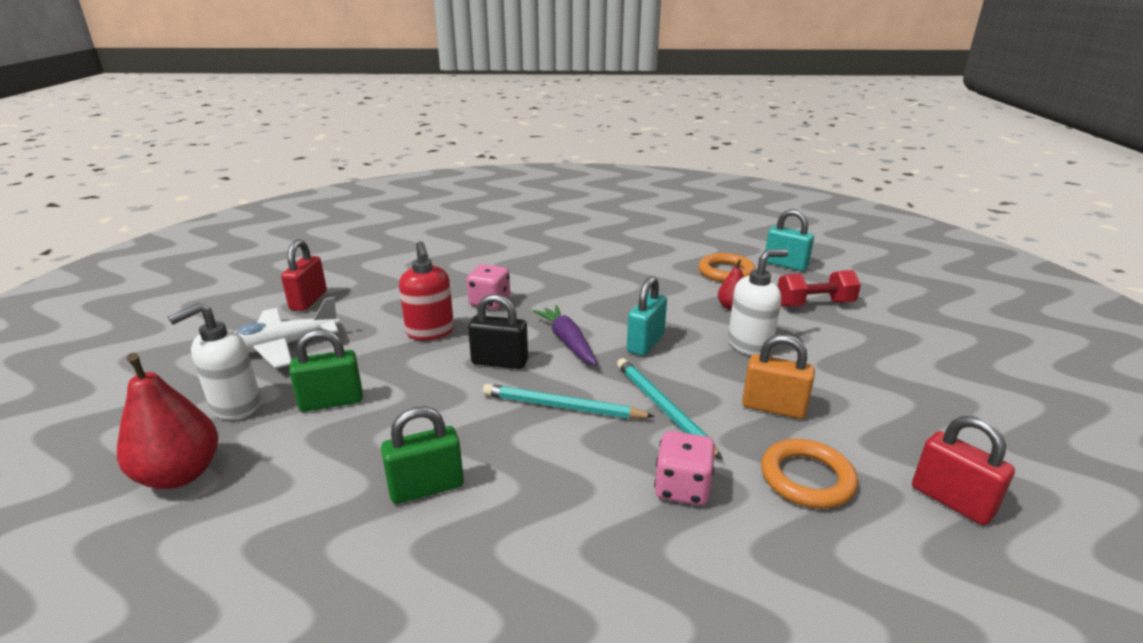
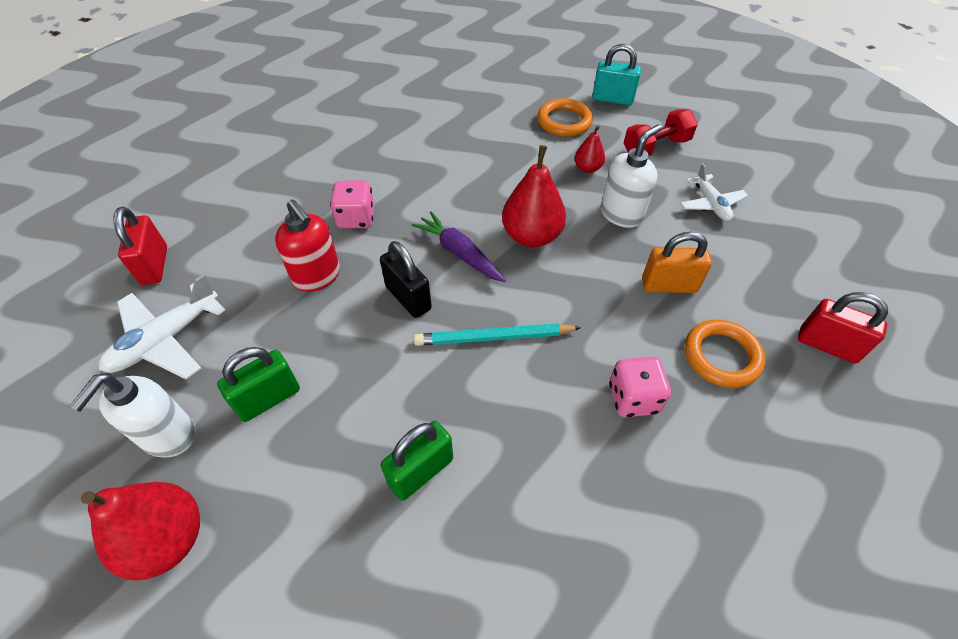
camera: 20 degrees left, 25 degrees up
black padlock [468,294,528,369] -> black padlock turned 60 degrees clockwise [380,241,432,318]
turquoise pencil [617,358,723,459] -> none
turquoise padlock [627,276,667,356] -> red pear [502,145,566,247]
none -> white plane [680,163,748,221]

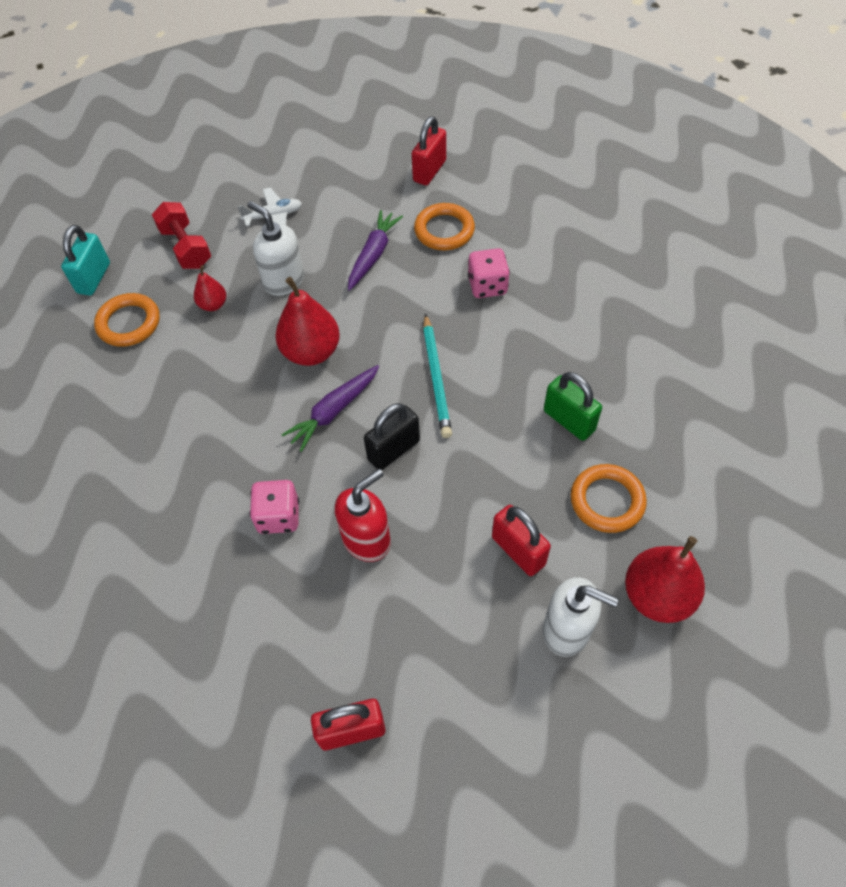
camera: 90 degrees left, 5 degrees up
white plane [99,274,226,379] -> none
green padlock [217,347,300,422] -> red padlock [492,505,551,576]
orange padlock [642,232,712,293] -> purple carrot [348,210,403,291]
none -> orange ring [571,464,647,533]

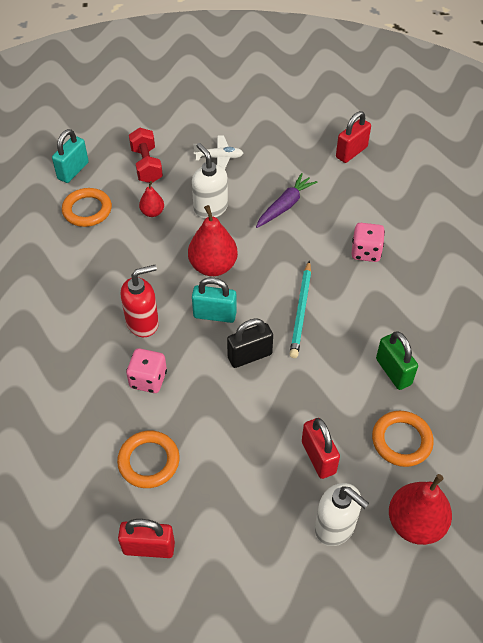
camera: 15 degrees right, 5 degrees down
purple carrot [281,365,379,452] -> turquoise padlock [192,277,237,323]
red soap dispenser [335,469,391,562] -> red soap dispenser moved to [121,265,159,337]
orange ring [414,203,475,250] -> orange ring moved to [117,431,180,488]

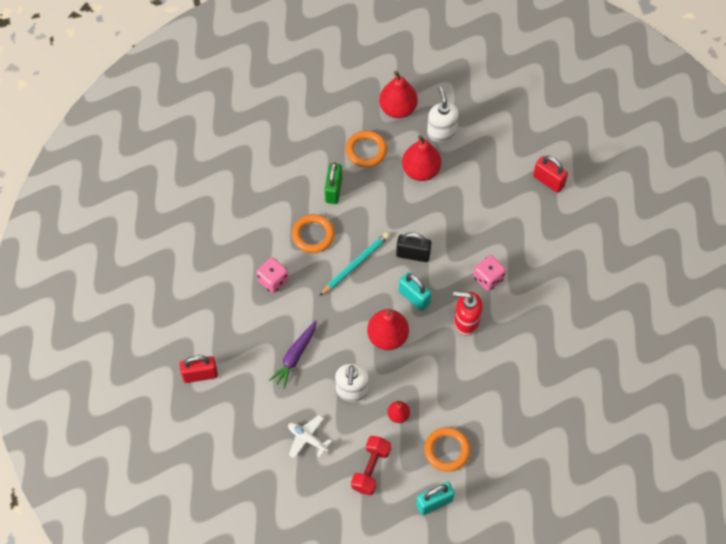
camera: 145 degrees left, 10 degrees up
orange ring [117,431,180,488] -> orange ring moved to [292,214,335,253]
purple carrot [256,173,317,228] -> purple carrot turned 45 degrees counterclockwise [269,320,317,389]
red padlock [302,418,340,479] -> red pear [402,135,441,181]

